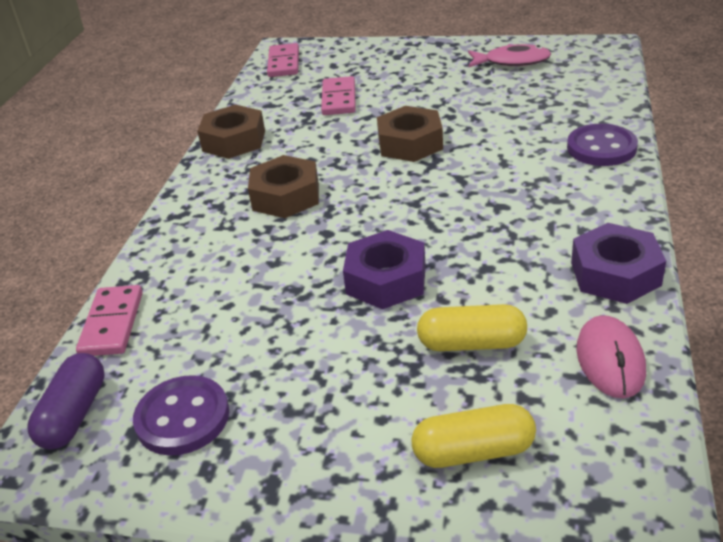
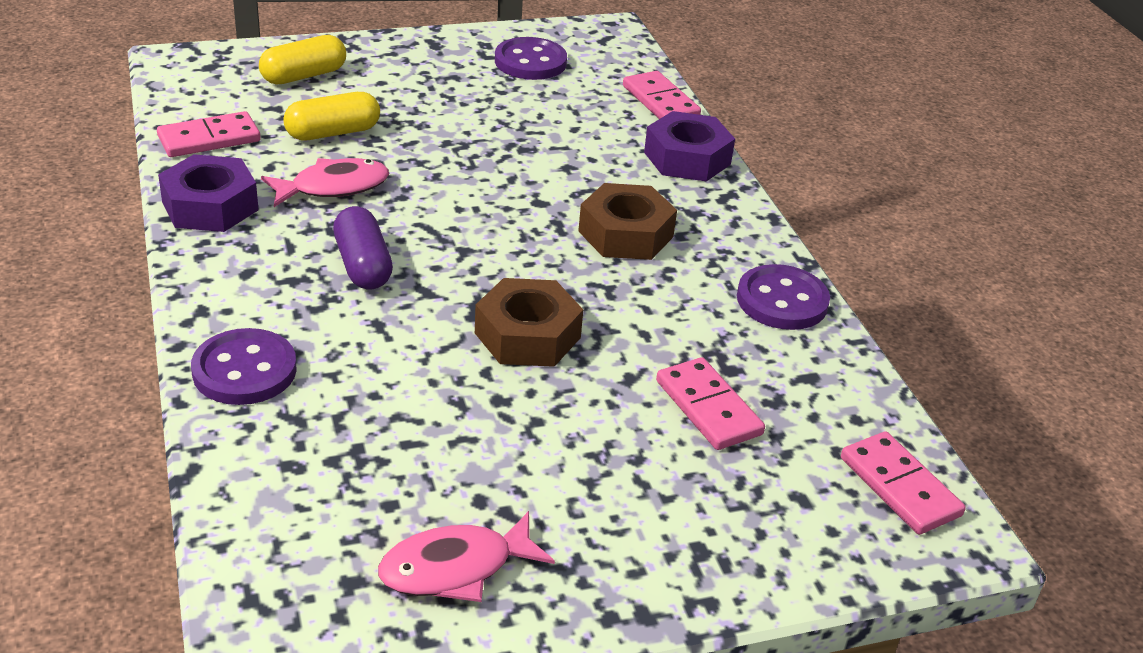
camera: 145 degrees right, 0 degrees up
purple capsule [27,353,105,450] -> purple capsule moved to [333,206,393,289]
brown nut [197,104,265,159] -> purple button [737,264,830,330]
purple nut [343,230,426,309] -> purple nut moved to [644,111,735,181]
pink mouse [577,315,646,398] -> pink domino [157,111,261,157]
none -> pink fish [261,158,389,207]

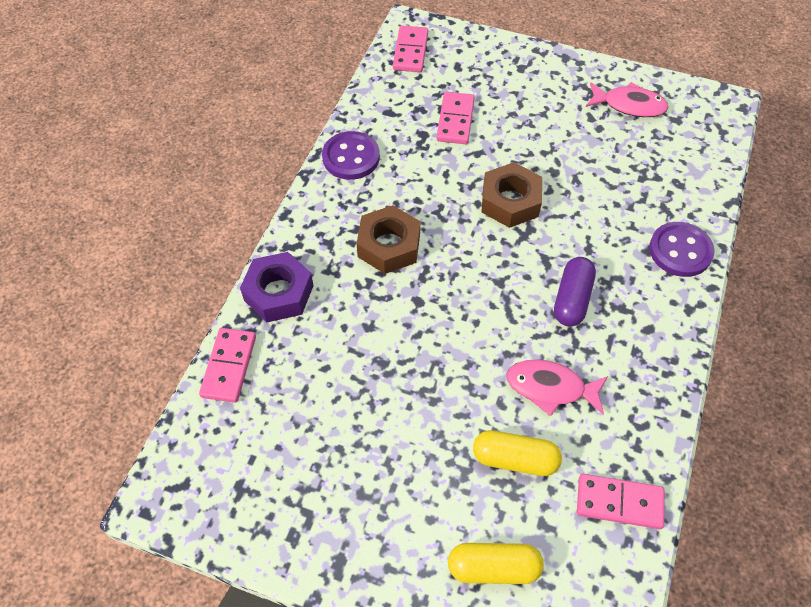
camera: 140 degrees left, 20 degrees up
purple nut [158,154,259,232] -> none
purple button [495,37,567,80] -> none

